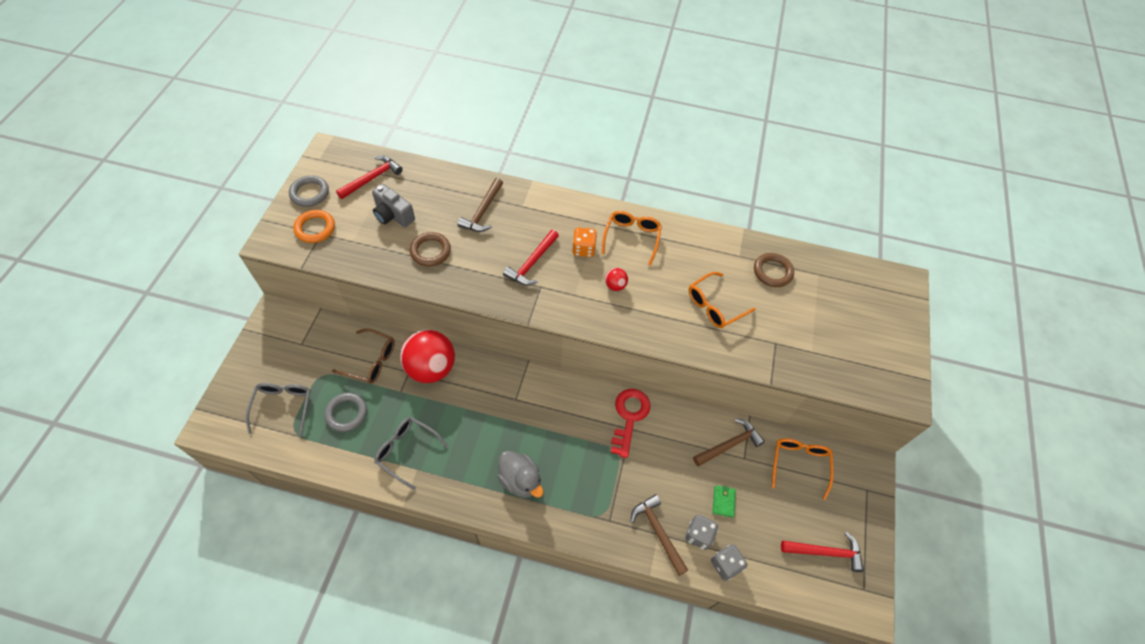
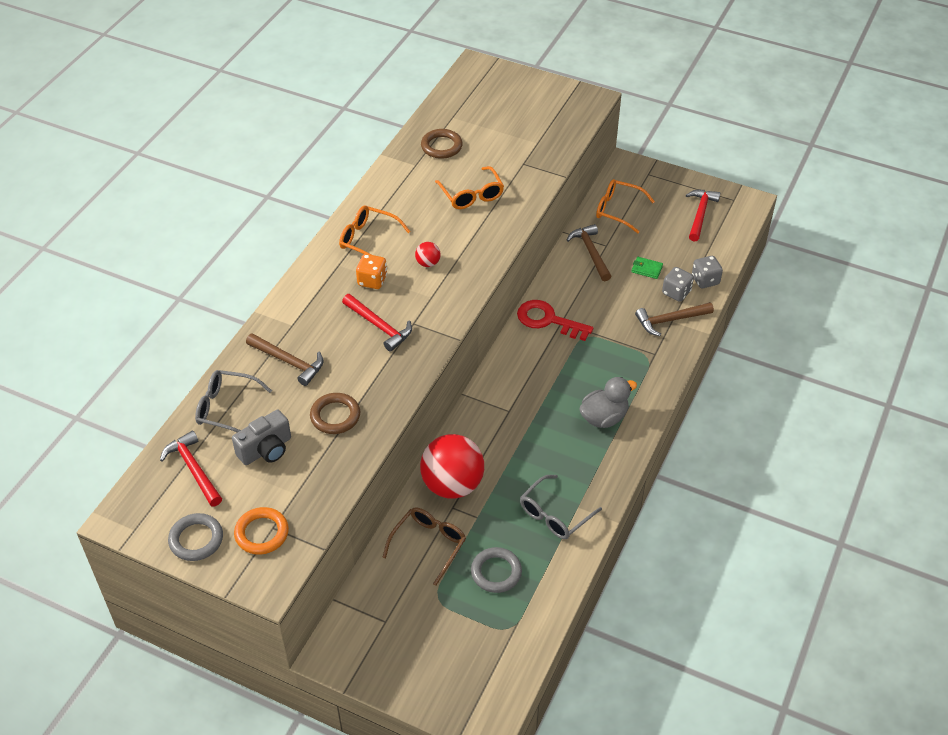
camera: 75 degrees left, 10 degrees down
grey glasses [246,383,311,437] -> grey glasses moved to [195,370,272,432]

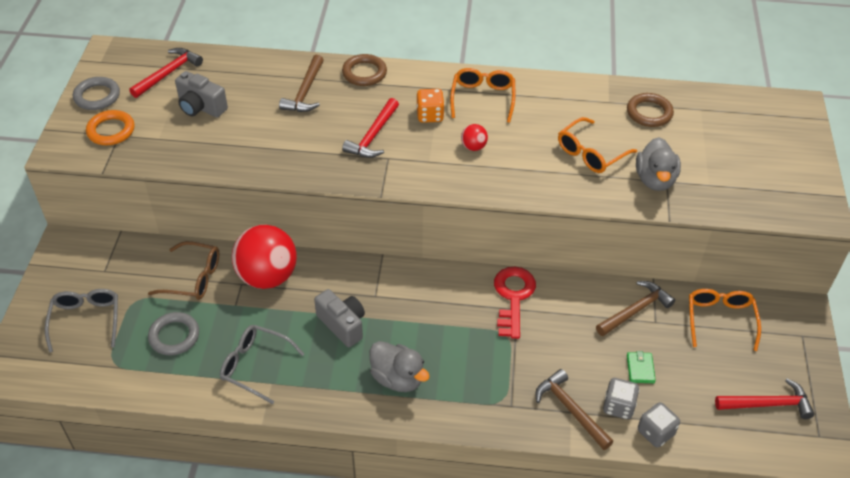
camera: 70 degrees right, 0 degrees up
grey glasses [195,370,272,432] -> grey glasses moved to [45,289,118,353]
brown ring [310,393,360,434] -> brown ring moved to [342,54,387,86]
none -> grey camera [314,289,365,347]
none -> grey duck [636,137,681,191]

